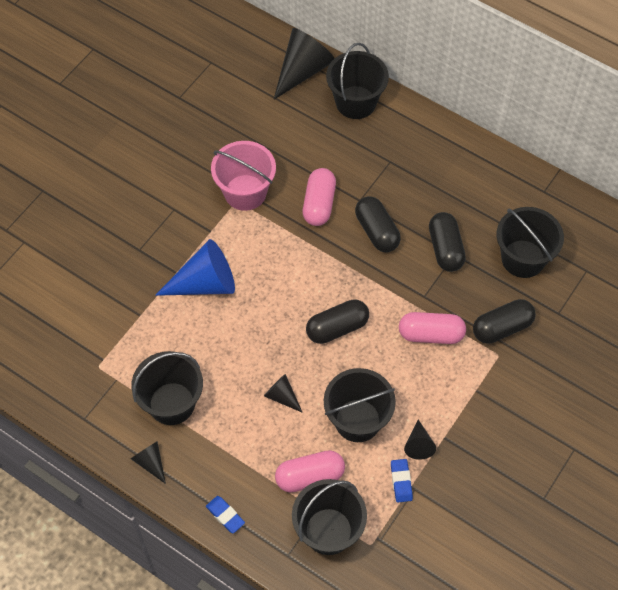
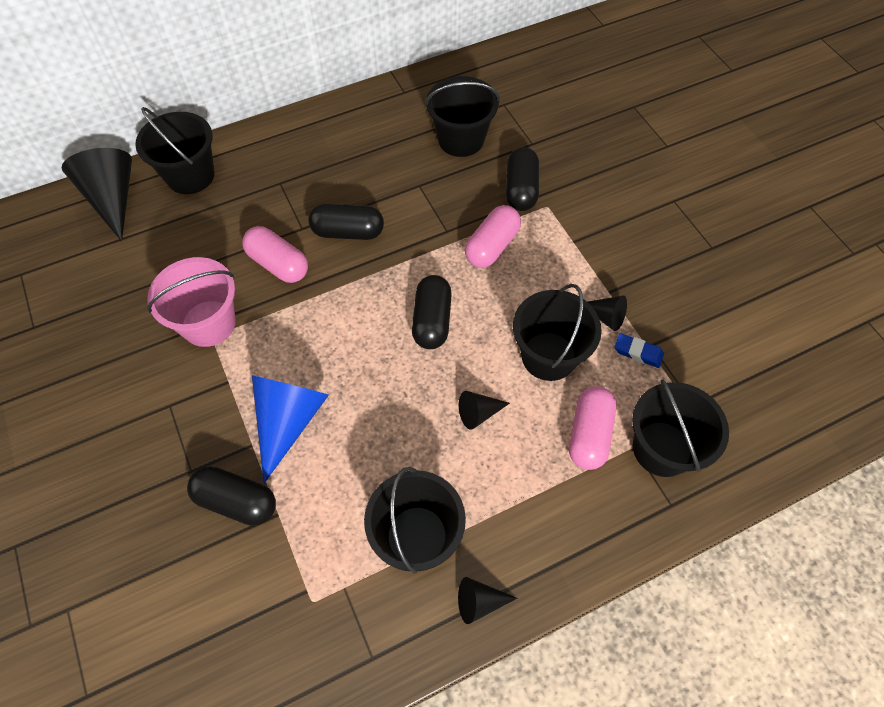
camera: 60 degrees left, 0 degrees up
blue eraser [206,496,245,533] -> none
black capsule [429,212,466,272] -> black capsule moved to [187,466,276,526]

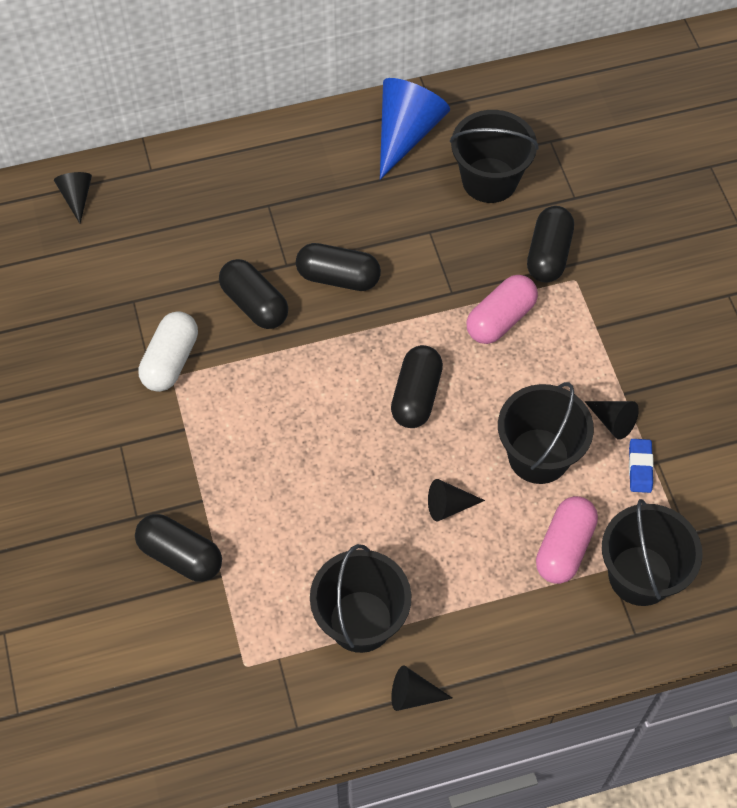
camera: 10 degrees right, 0 degrees up
black cone [62,148,132,241] -> black cone [54,172,92,224], size x0.51
black bucket [135,107,214,194] -> none
pink bucket [147,257,236,347] -> white capsule [138,311,198,392]
pink capsule [242,226,308,283] -> black capsule [219,259,288,329]
blue cone [252,375,329,483] -> blue cone moved to [380,78,450,180]
blue eraser [615,333,664,368] -> blue eraser turned 60 degrees clockwise [629,439,654,493]

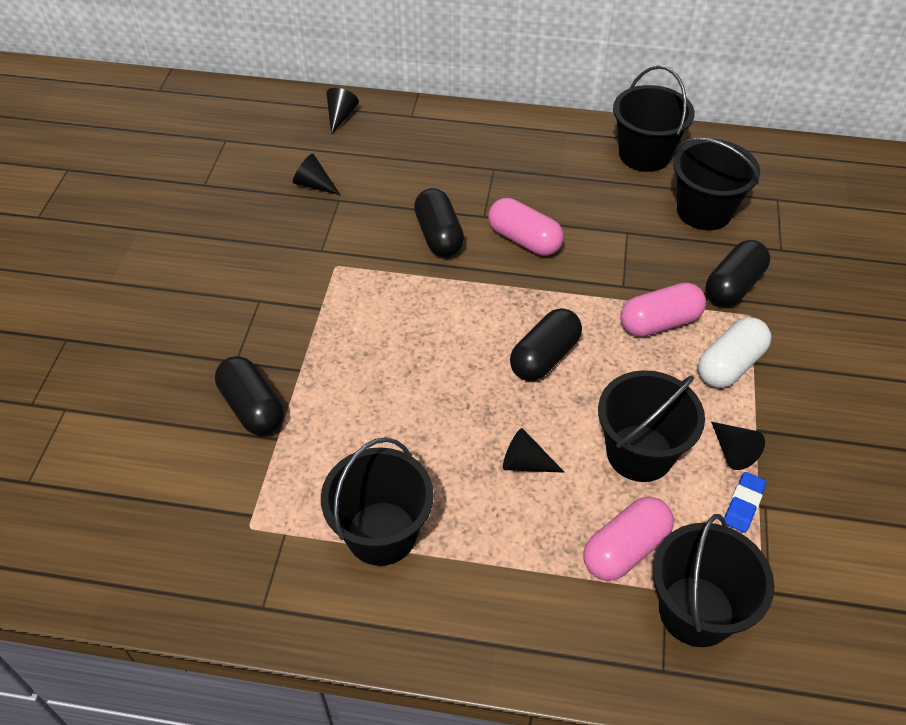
camera: 25 degrees right, 10 degrees down
white capsule [138,311,198,392] -> white capsule moved to [698,317,772,388]
black capsule [296,243,381,291] -> pink capsule [488,198,564,256]
blue cone [380,78,450,180] -> black bucket [613,65,695,172]
black cone [391,666,452,711] -> black cone moved to [293,154,340,195]

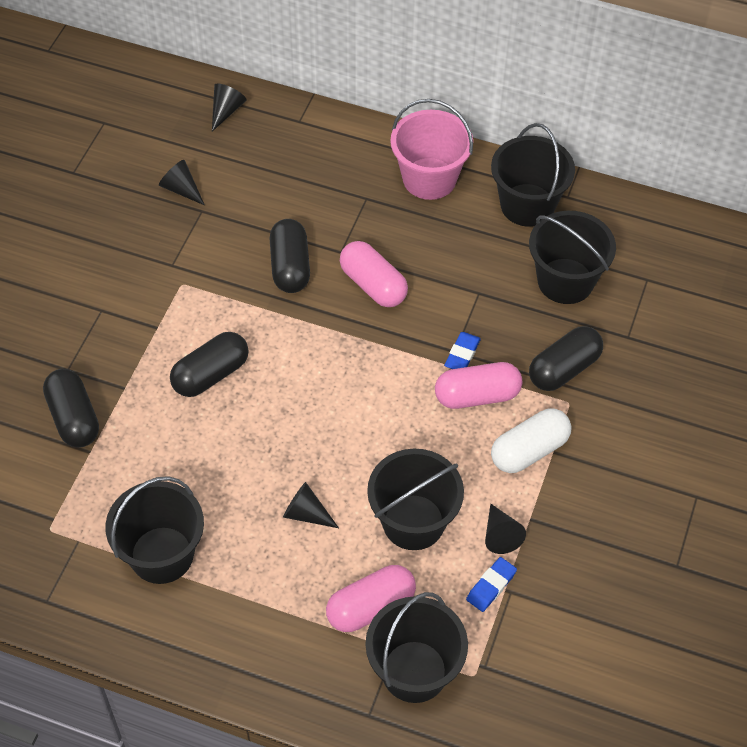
camera: 10 degrees right, 5 degrees up
black capsule [510,308,582,381] -> black capsule moved to [170,332,249,397]
none -> pink bucket [390,99,473,200]
none -> blue eraser [444,332,481,369]

